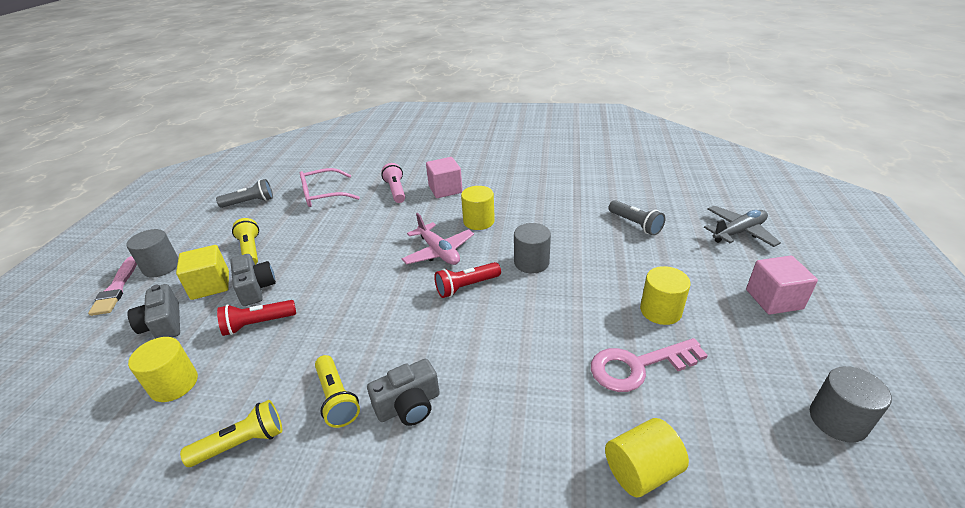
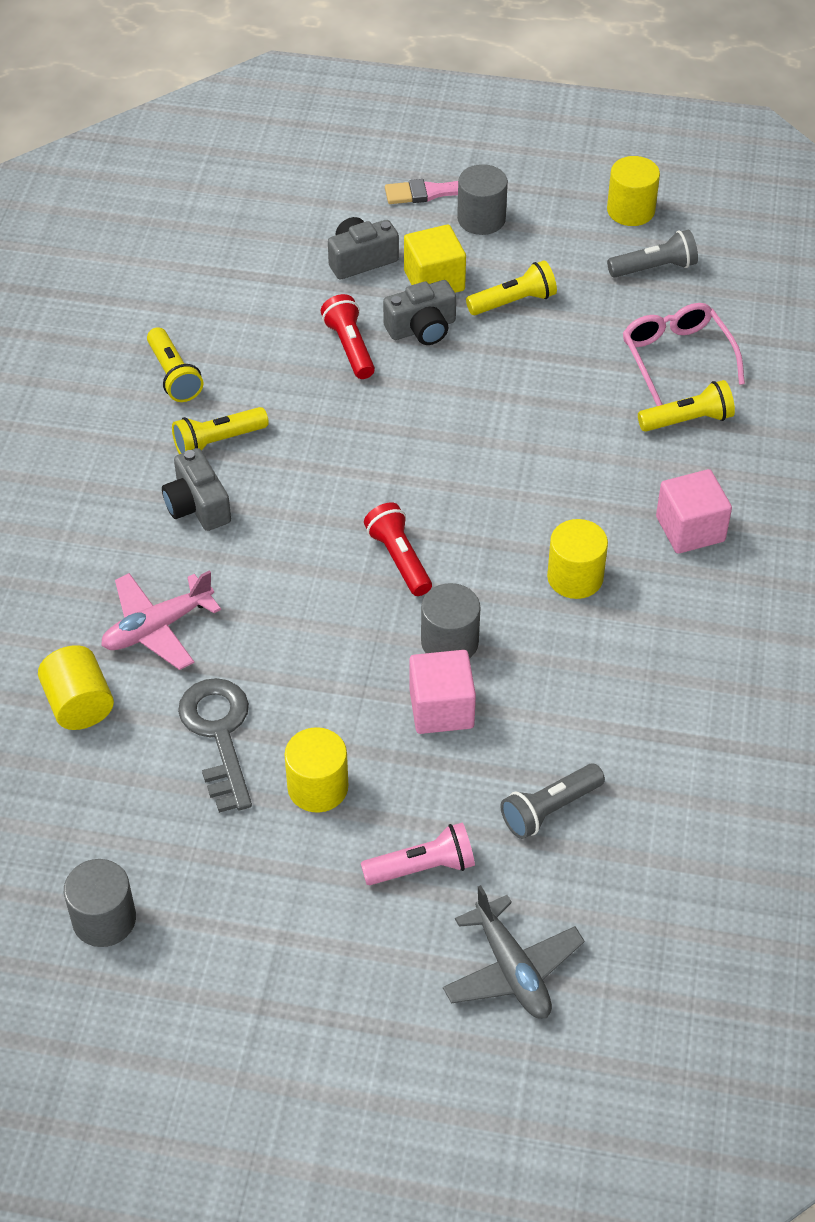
camera: 90 degrees right, 15 degrees up
yellow cylinder [128,337,198,402] -> yellow cylinder moved to [607,156,660,226]
grey flashlight [216,179,273,208] -> grey flashlight turned 90 degrees counterclockwise [607,229,698,278]
pink flashlight [381,163,405,203] -> pink flashlight moved to [361,823,475,885]
pink plane [402,213,474,265] -> pink plane moved to [101,570,221,670]
pink key [591,338,708,392] -> grey key [178,678,252,813]
pink cube [746,256,818,314] -> pink cube moved to [409,650,476,734]
none -> yellow flashlight [638,380,735,432]

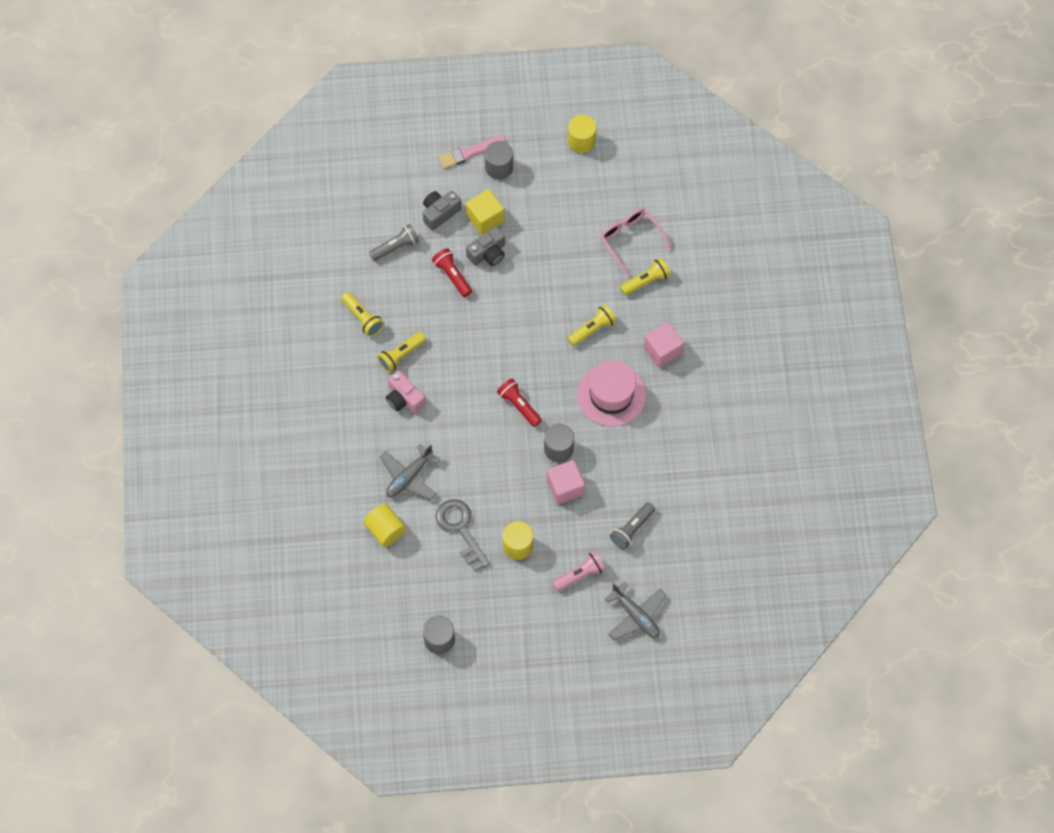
camera: 15 degrees left, 15 degrees up
pink plane [101,570,221,670] -> grey plane [380,444,440,500]
grey camera [162,448,231,531] -> pink camera [386,370,425,413]
yellow flashlight [466,260,557,315] -> yellow flashlight moved to [567,304,617,346]
yellow cylinder [547,519,608,599] -> pink hat [577,360,646,427]
grey flashlight [607,229,698,278] -> grey flashlight moved to [369,224,420,261]

